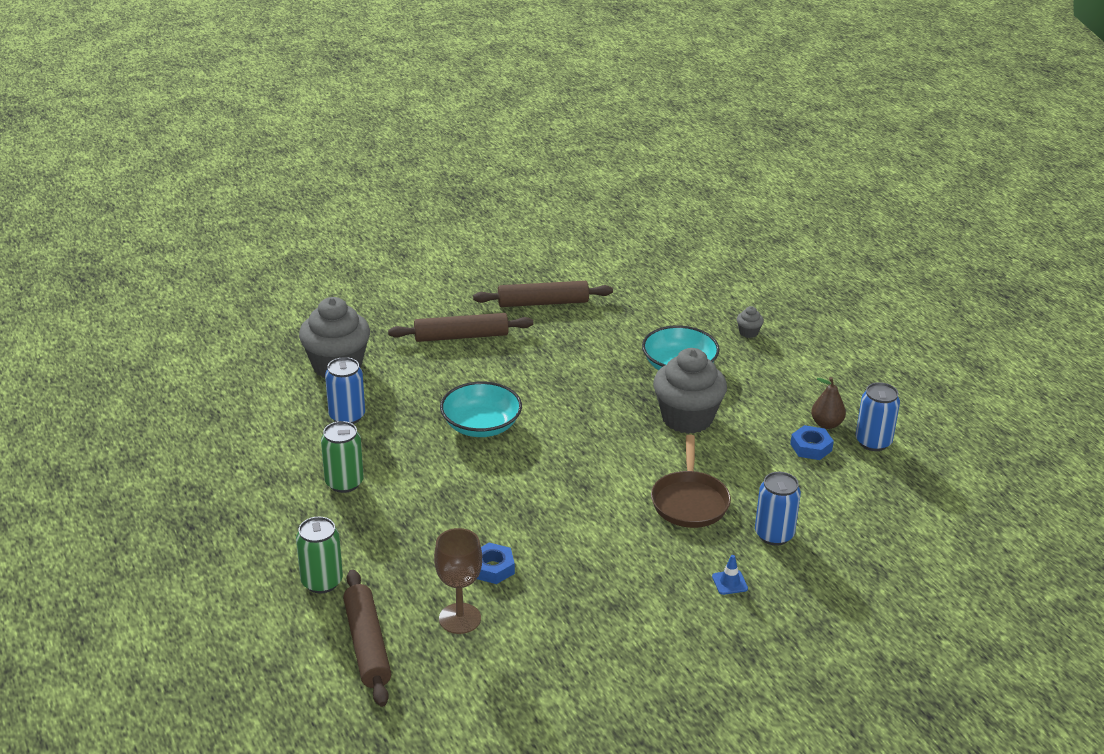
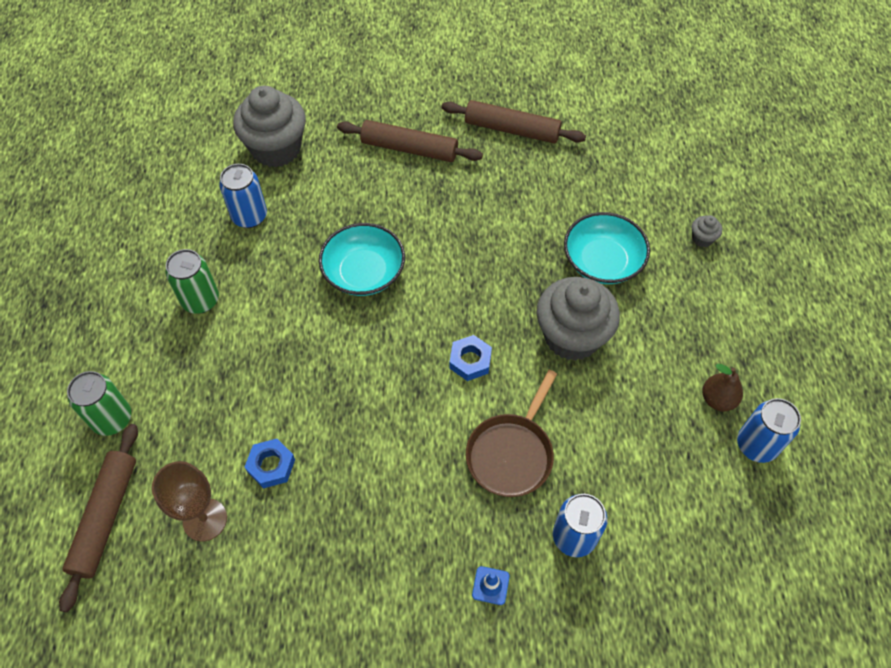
camera: 25 degrees right, 25 degrees up
blue nut [790,425,834,460] -> blue nut moved to [449,335,492,381]

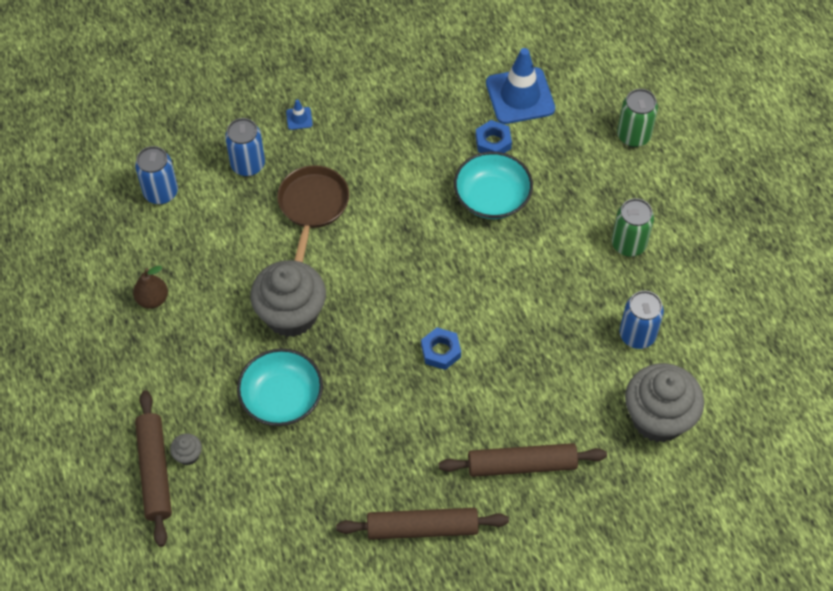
camera: 160 degrees right, 0 degrees up
brown rolling pin [59,424,138,612] -> brown rolling pin moved to [135,390,172,547]
brown goblet [152,461,227,542] -> blue traffic cone [486,48,555,124]
turquoise bowl [319,223,405,296] -> turquoise bowl moved to [454,152,533,219]
blue nut [449,335,492,381] -> blue nut moved to [421,328,461,370]
blue can [737,398,801,463] -> blue can moved to [135,146,178,204]

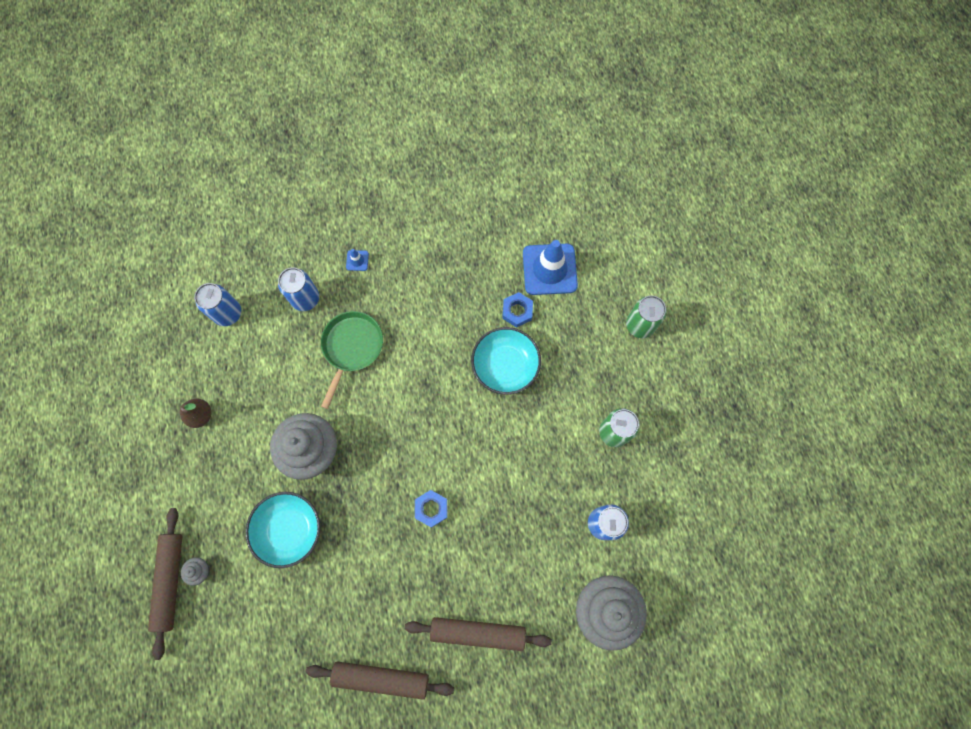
camera: 10 degrees right, 15 degrees up
brown pan [277,165,349,263] -> green pan [321,311,383,409]

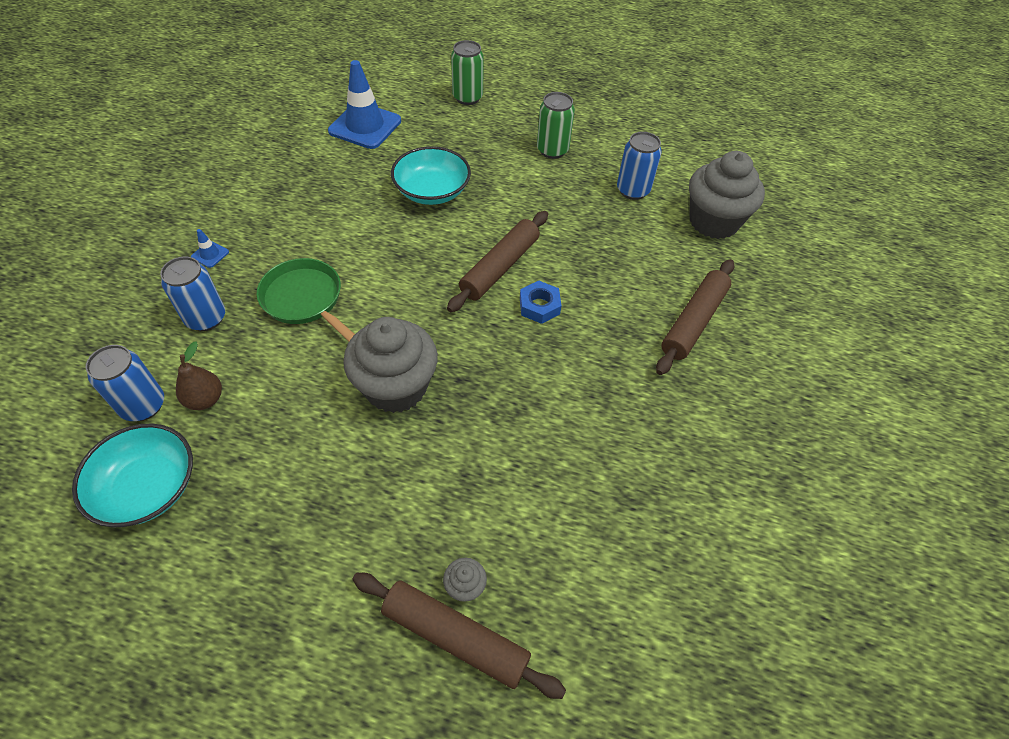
camera: 65 degrees left, 20 degrees down
brown pear [180,399,211,428] -> brown pear moved to [176,341,222,410]
turquoise bowl [245,492,320,568] -> turquoise bowl moved to [72,423,193,527]
brown rolling pin [306,662,454,699] -> brown rolling pin moved to [447,211,548,312]
blue nut [502,292,533,328] -> none

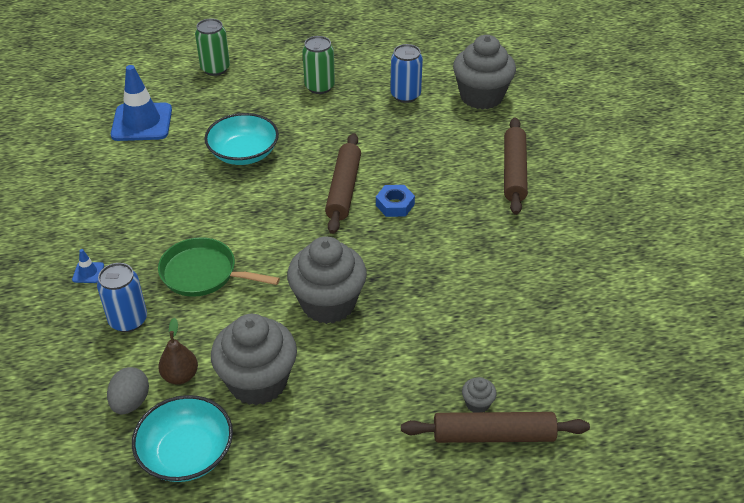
camera: 25 degrees left, 10 degrees down
blue can [86,345,164,421] -> grey egg [107,367,149,414]
none -> grey cupcake [211,314,297,405]

